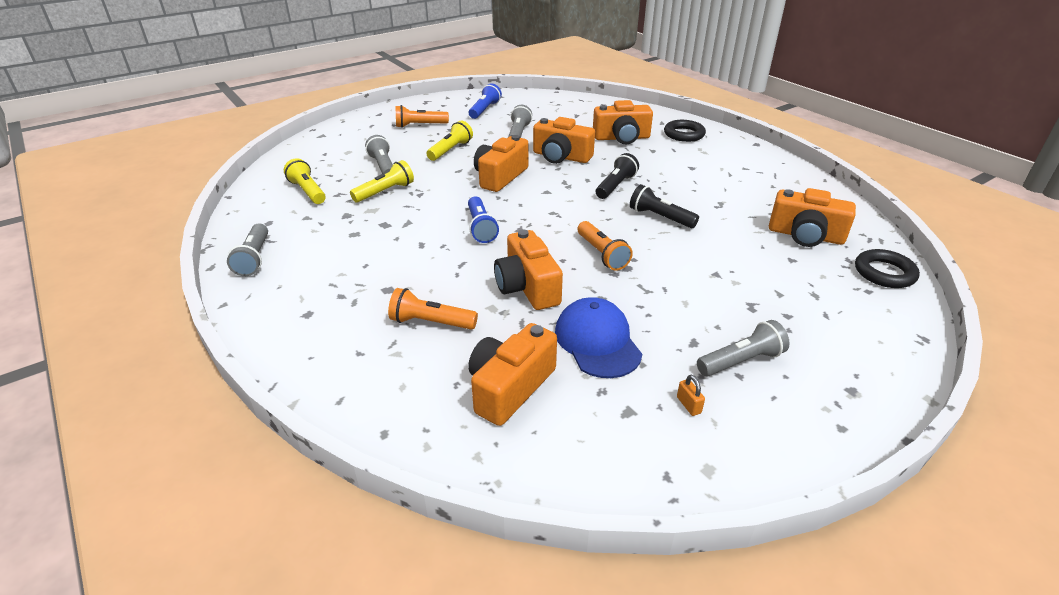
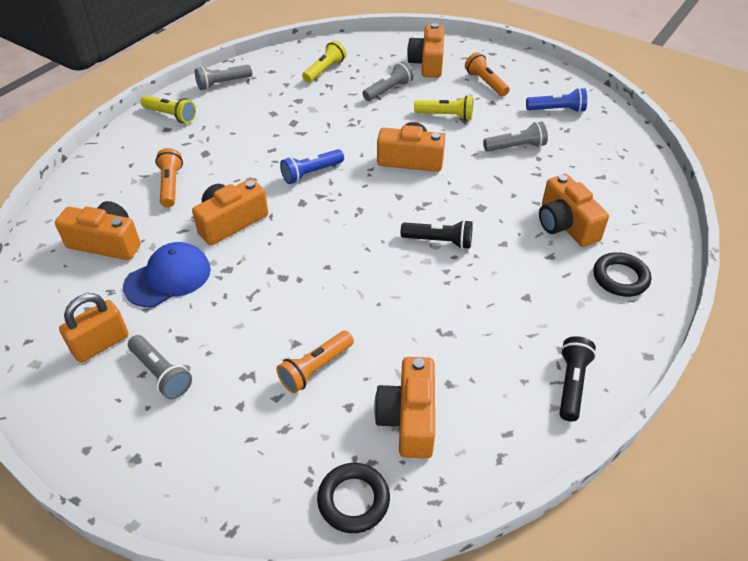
camera: 70 degrees right, 10 degrees up
yellow flashlight [350,160,414,203] -> yellow flashlight moved to [140,95,196,123]
orange camera [533,117,595,164] -> orange camera moved to [407,23,444,78]
orange flashlight [578,221,633,271] -> orange flashlight moved to [276,331,354,393]
black flashlight [630,184,699,228] -> black flashlight moved to [559,336,596,422]
orange padlock [677,375,705,416] -> orange padlock [59,293,129,363], size x2.26

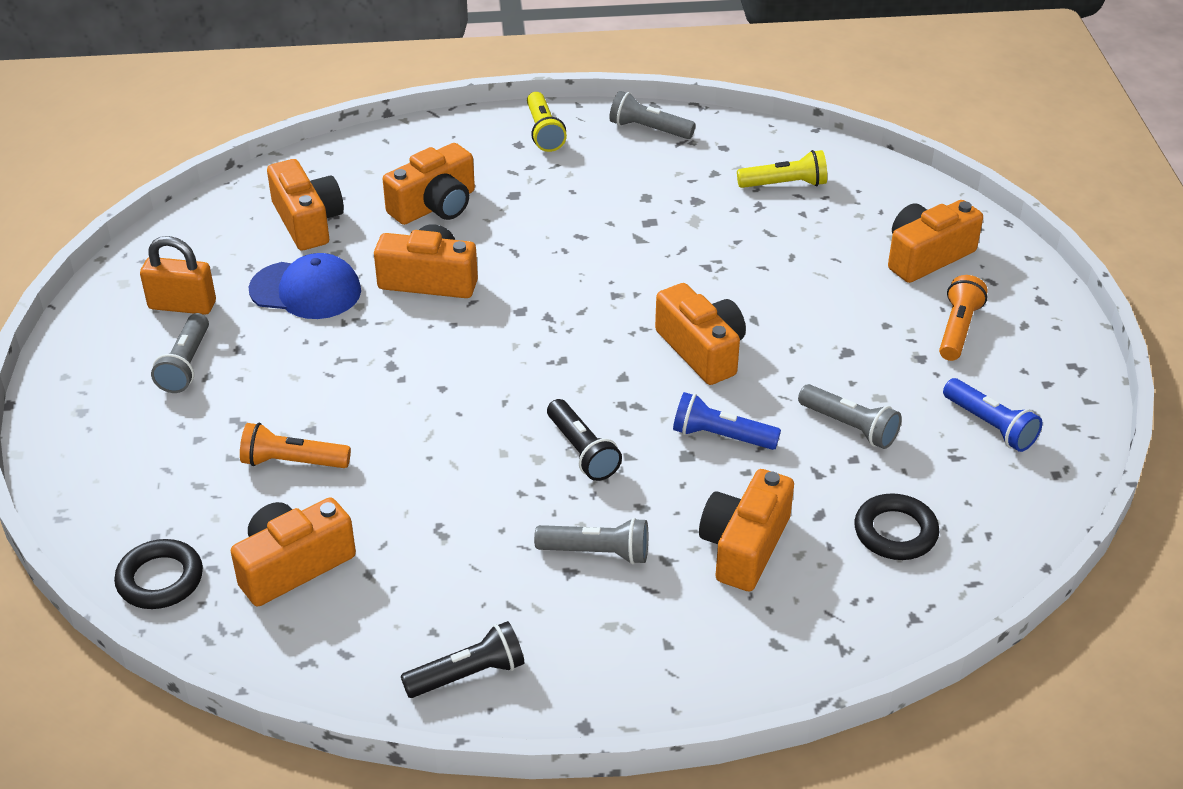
camera: 50 degrees right, 5 degrees down
orange flashlight [155,148,183,207] -> orange camera [383,143,475,225]
blue flashlight [280,149,344,184] -> blue flashlight moved to [673,392,781,450]
grey flashlight [363,61,414,101] -> grey flashlight moved to [534,518,648,564]
yellow flashlight [414,95,473,120] -> none
black ring [593,252,651,297] -> black ring moved to [854,493,939,560]

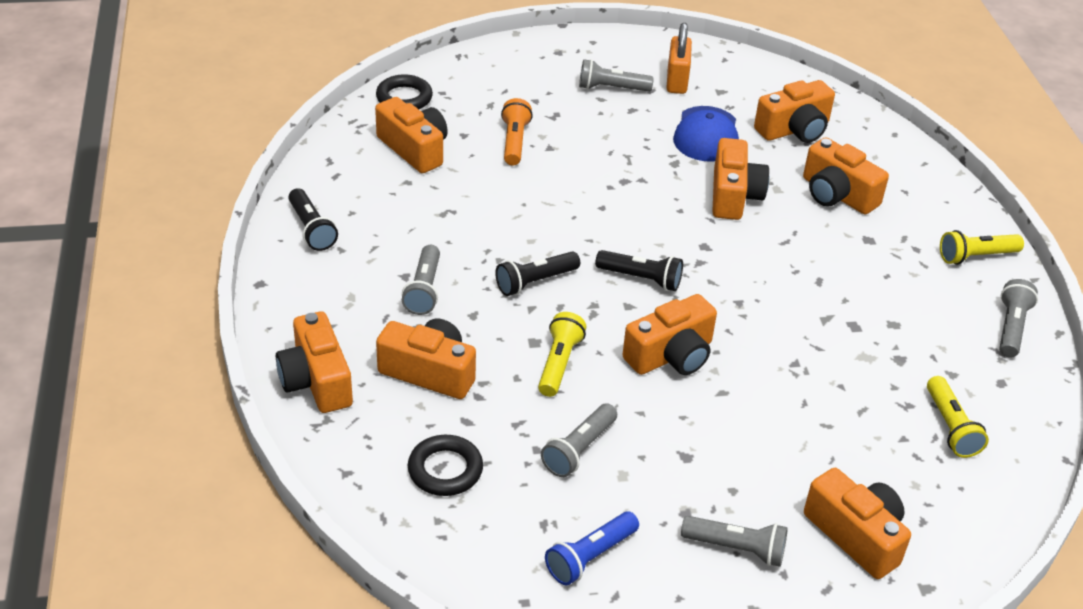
camera: 85 degrees right, 0 degrees up
blue flashlight [673,392,781,450] -> yellow flashlight [538,312,586,397]
orange flashlight [939,275,988,361] -> grey flashlight [681,516,788,567]
none -> orange camera [276,311,353,413]
none -> black flashlight [595,250,683,291]

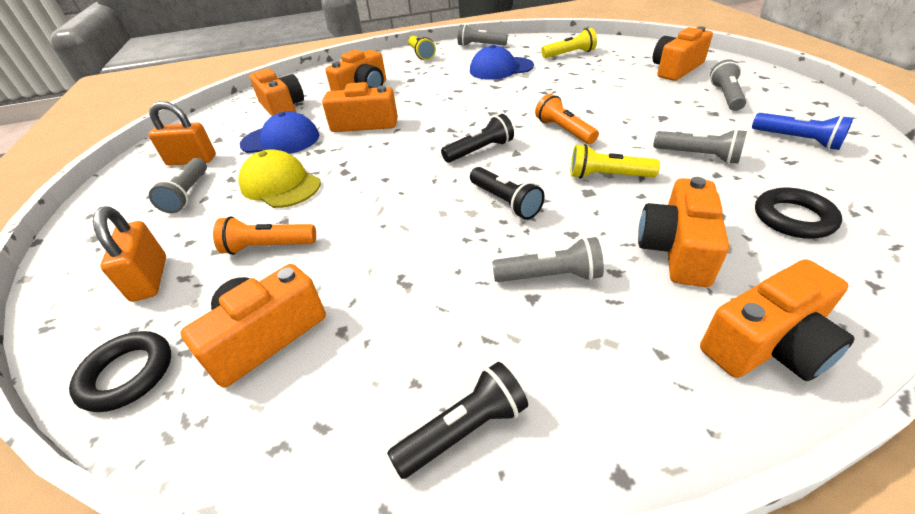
camera: 90 degrees left, 0 degrees up
black flashlight [595,250,683,291] -> black flashlight turned 45 degrees clockwise [441,114,514,163]
orange camera [623,294,717,375] -> orange flashlight [535,94,599,144]
none -> orange padlock [93,207,166,302]
none -> yellow cap [238,149,321,208]
none -> blue cap [470,45,534,80]

